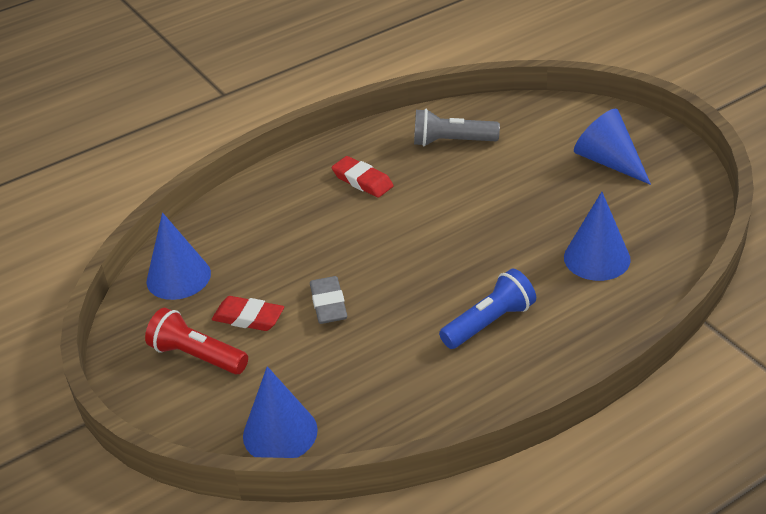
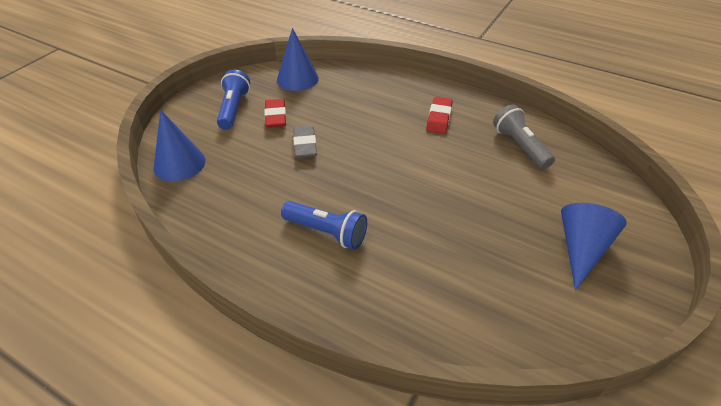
camera: 60 degrees right, 5 degrees up
red flashlight [145,308,248,374] -> blue flashlight [217,70,250,130]
grey eraser [310,276,347,324] -> grey eraser turned 60 degrees counterclockwise [293,126,317,158]
blue cone [564,192,631,281] -> none

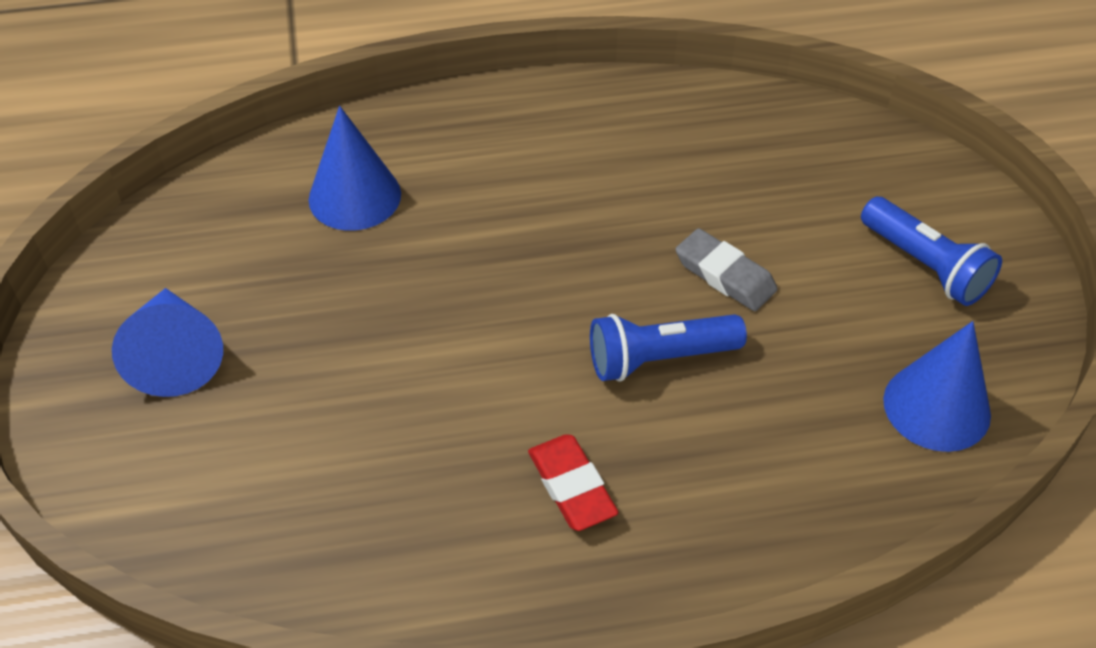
camera: 140 degrees right, 5 degrees up
blue cone [153,110,206,182] -> blue cone moved to [309,106,401,231]
red eraser [264,99,286,128] -> none
blue flashlight [281,201,367,249] -> blue flashlight moved to [590,314,747,382]
grey flashlight [493,104,555,169] -> none

